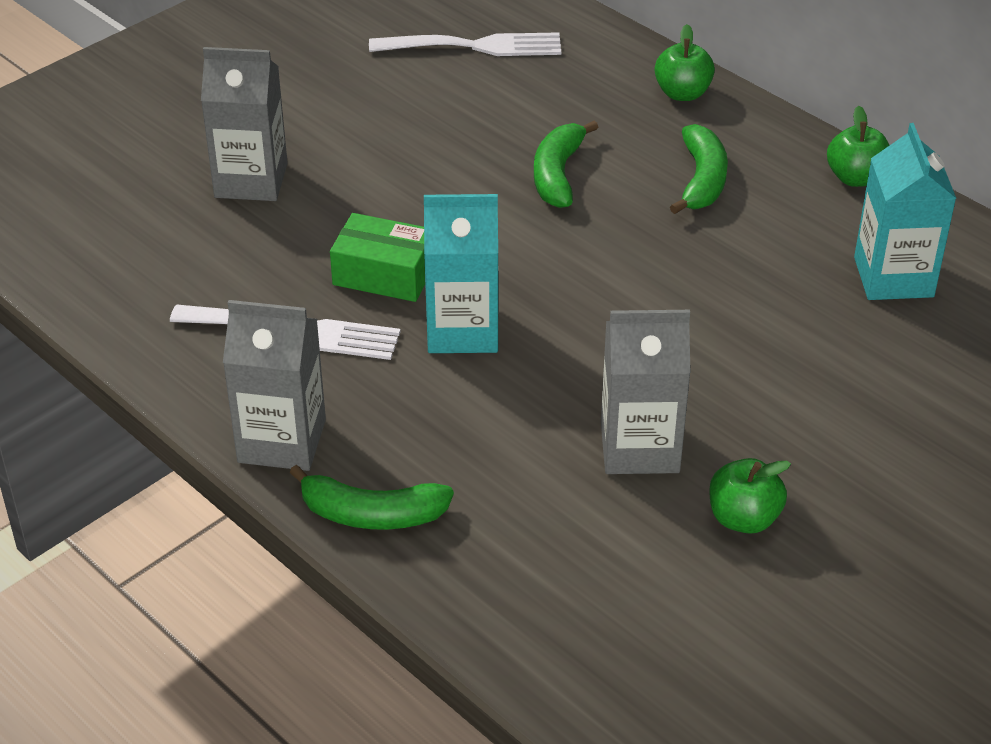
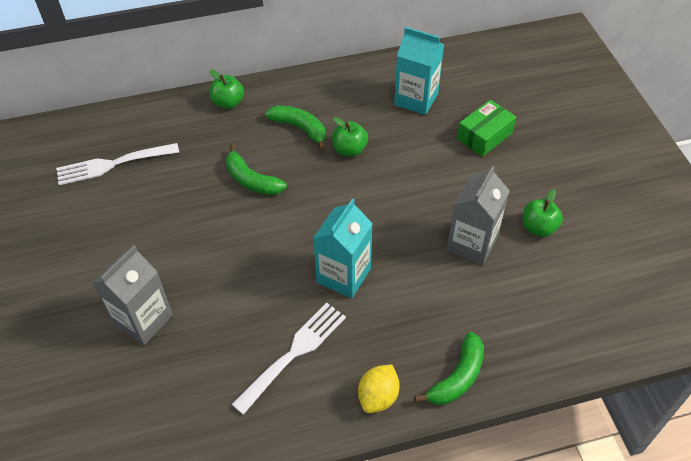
camera: 60 degrees left, 10 degrees up
grey carton [223,300,326,471] -> yellow lemon [358,364,400,413]
green box [330,213,425,302] -> green box moved to [457,100,516,157]
white fork [369,32,561,56] -> white fork turned 135 degrees counterclockwise [56,143,179,185]
green apple [827,106,890,187] -> green apple moved to [332,117,368,157]

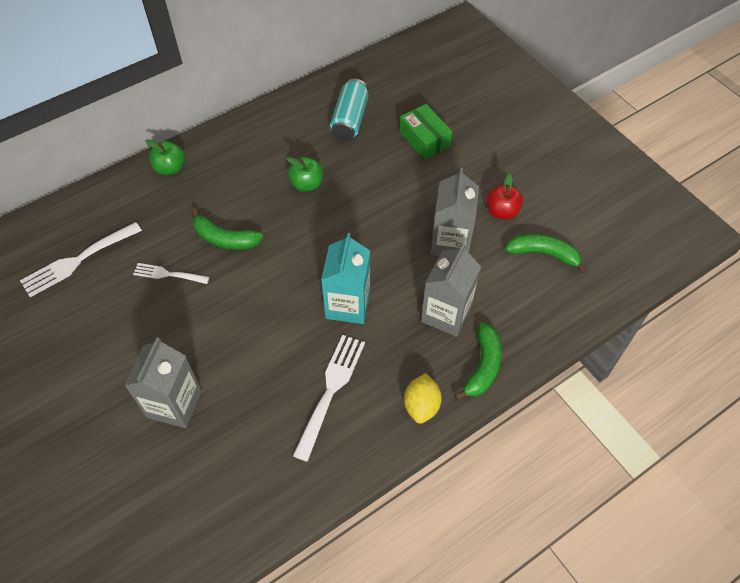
camera: 20 degrees left, 5 degrees up
green banana [265,105,326,150] -> green banana moved to [505,234,587,274]
turquoise carton [394,27,444,115] -> turquoise can [330,79,369,141]
green box [457,100,516,157] -> green box turned 60 degrees counterclockwise [399,104,452,160]
green apple [523,189,563,237] -> red apple [486,174,523,220]
none -> white fork [133,263,209,284]
none -> grey carton [421,244,481,337]

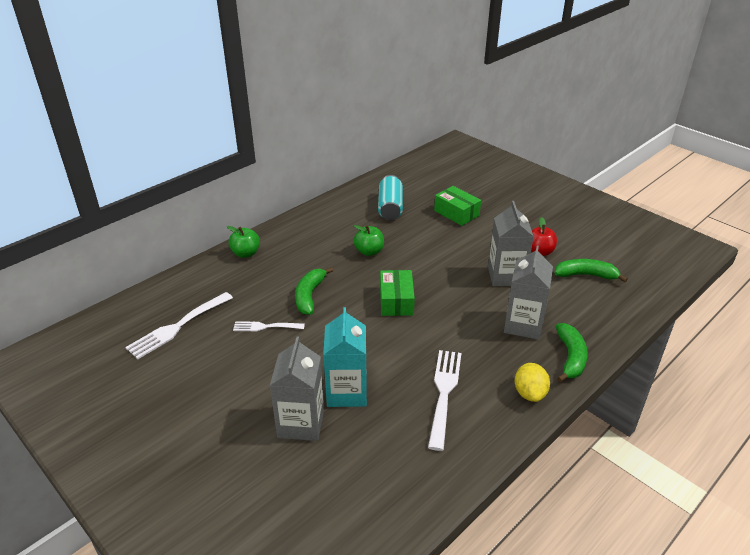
camera: 10 degrees left, 20 degrees down
green banana [192,208,263,250] -> green banana turned 90 degrees clockwise [295,267,333,315]
turquoise carton [321,233,370,324] -> turquoise carton moved to [323,307,367,407]
none -> green box [380,270,415,316]

